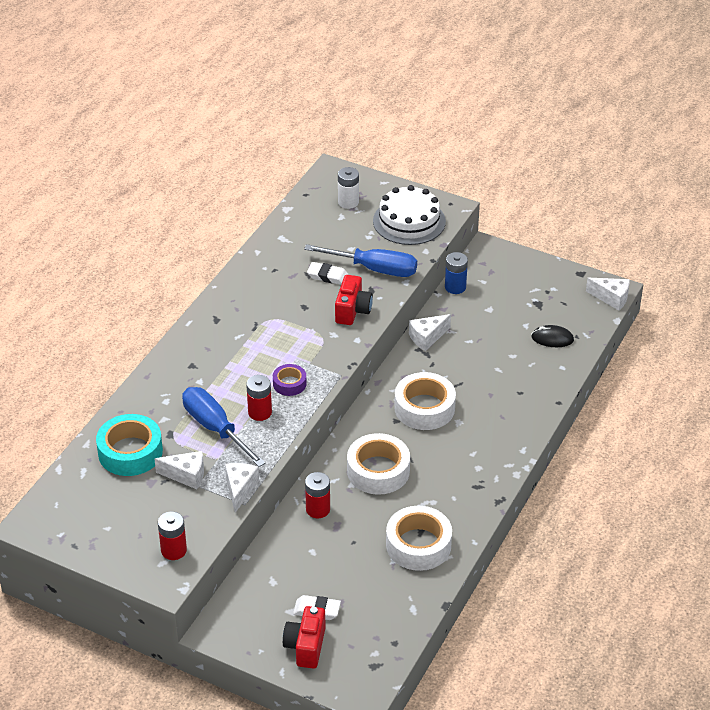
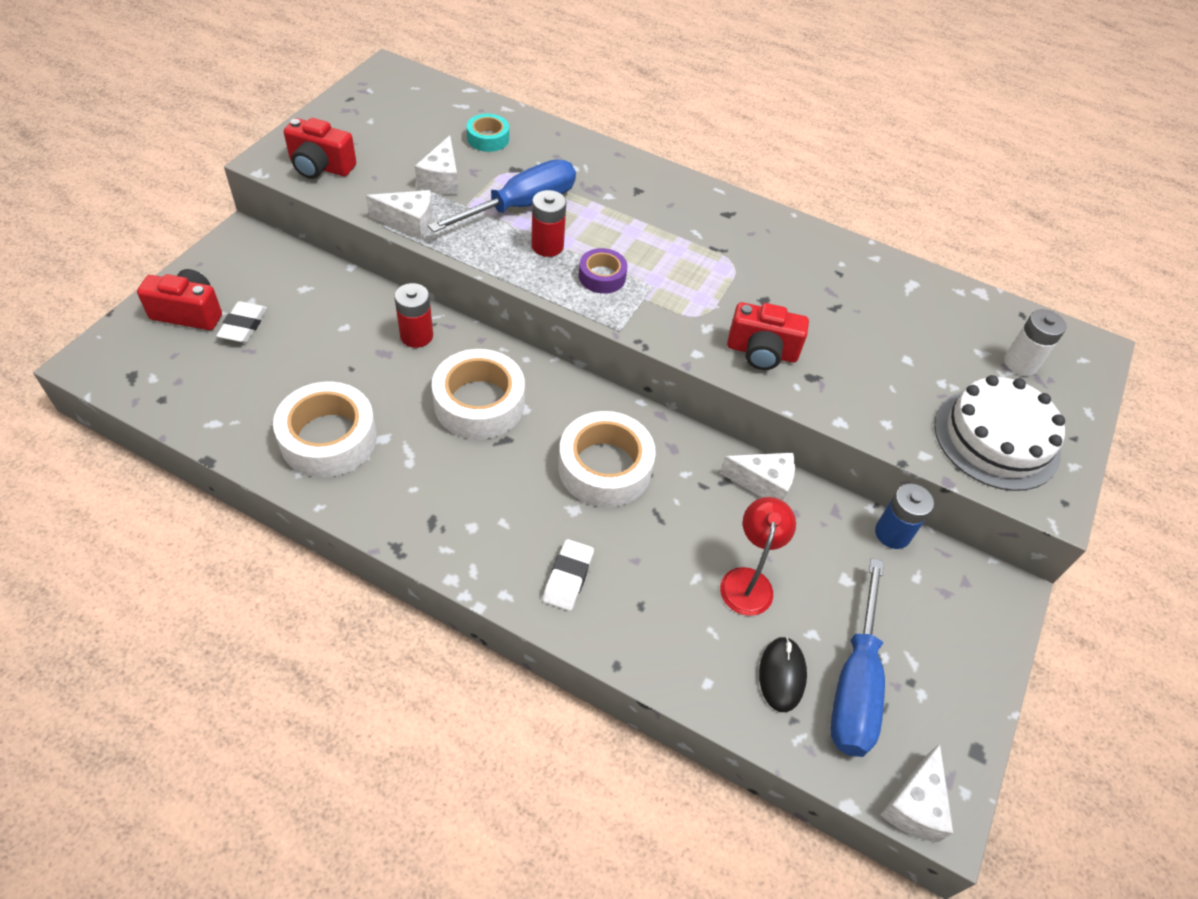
camera: 85 degrees right, 10 degrees up
turquoise tape [96,414,163,476] -> turquoise tape [467,114,509,152], size x0.54
red battery [158,511,187,560] -> red camera [284,118,356,179]
blue screwdriver [304,244,417,277] -> blue screwdriver moved to [830,558,885,757]
white eraser [307,262,349,285] -> white eraser moved to [543,539,594,611]
white cheese [409,314,451,351] -> white cheese turned 135 degrees clockwise [720,453,795,501]
none -> red lamp [720,497,796,616]

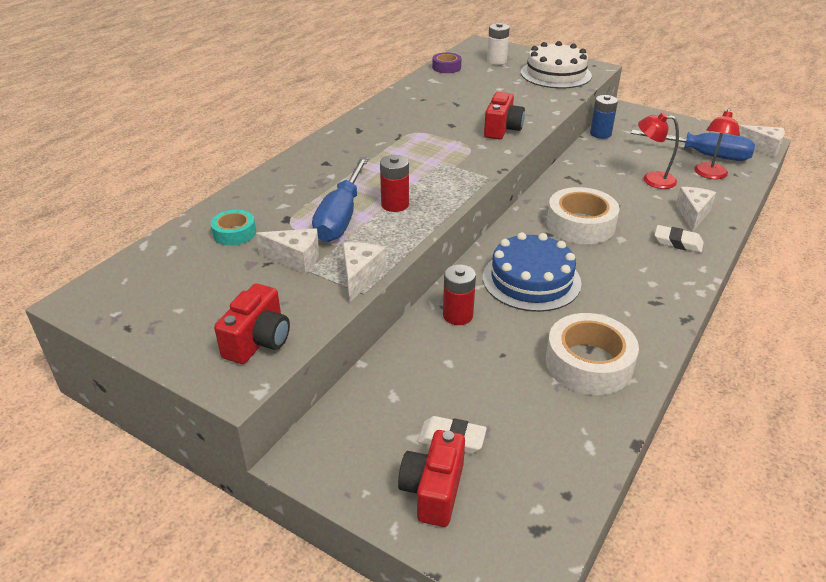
camera: 80 degrees left, 15 degrees down
blue screwdriver [428,159,576,232] -> blue screwdriver turned 135 degrees counterclockwise [312,157,369,242]
white tape [432,349,525,439] -> blue cake [483,232,581,312]
purple tape [579,248,628,294] -> purple tape moved to [432,53,462,73]
white cheese [720,453,795,501] -> white cheese moved to [676,187,716,232]
black mouse [759,637,807,712] -> red lamp [694,108,740,179]

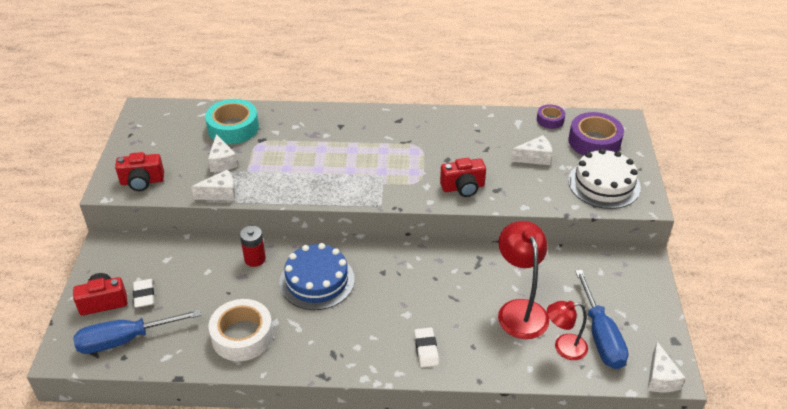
camera: 60 degrees right, 5 degrees up
turquoise tape [211,210,256,246] -> turquoise tape [205,99,259,144], size x1.84
blue screwdriver [312,157,369,242] -> blue screwdriver moved to [73,309,201,354]
red battery [380,155,409,212] -> none
white battery [487,23,510,65] -> purple tape [568,112,624,156]
white tape [547,187,619,244] -> none
blue battery [590,95,618,139] -> none
red lamp [638,113,679,189] -> red lamp [498,221,549,339], size x1.60
white cheese [676,187,716,232] -> white cheese moved to [511,135,552,165]

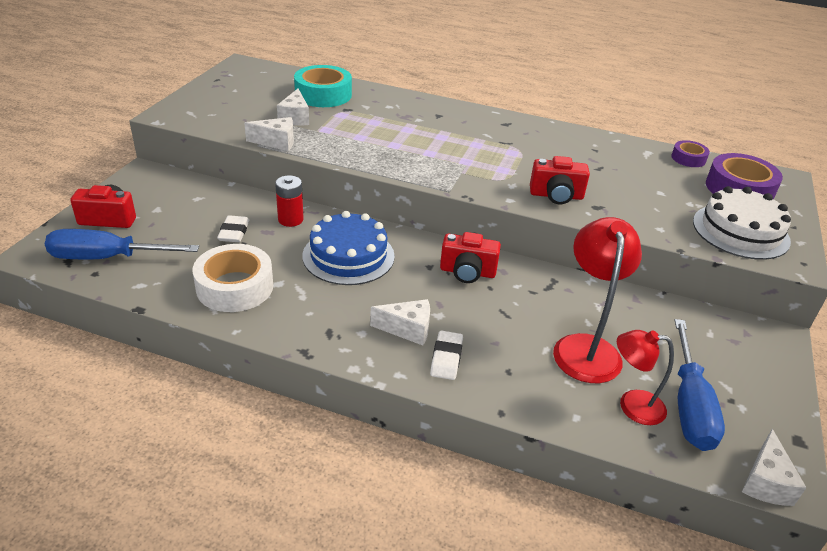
camera: 15 degrees right, 5 degrees down
red camera [115,152,164,191] -> red camera moved to [440,232,501,283]
white eraser [133,279,154,308] -> white eraser moved to [217,215,249,242]
white cheese [511,135,552,165] -> white cheese moved to [370,299,430,345]

